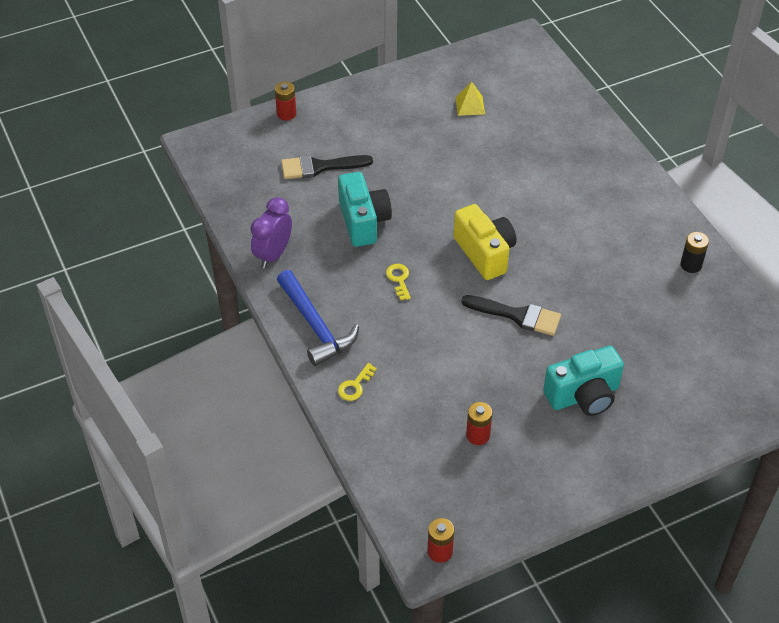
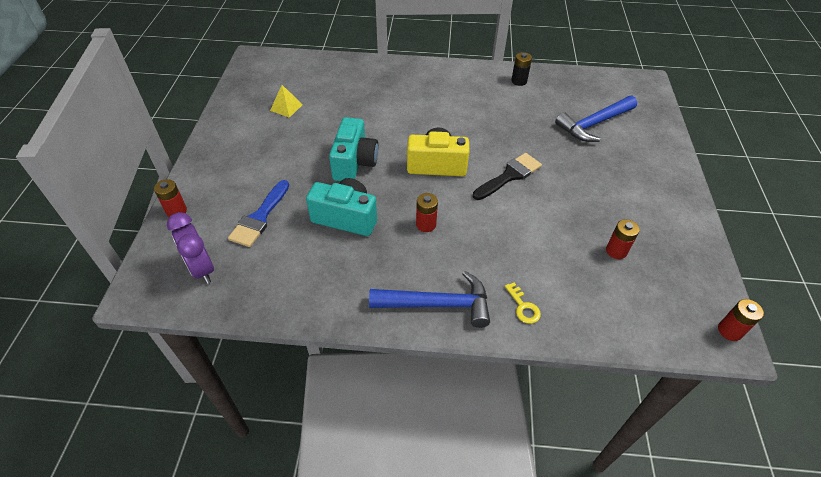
camera: 60 degrees left, 0 degrees up
purple clock [250,197,292,268] -> purple clock moved to [167,212,214,284]
black brush [281,155,373,179] -> blue brush [228,180,289,247]
yellow key [386,264,411,300] -> red battery [416,193,438,232]
turquoise camera [543,346,624,416] -> turquoise camera moved to [329,117,378,181]
none -> blue hammer [555,96,637,142]

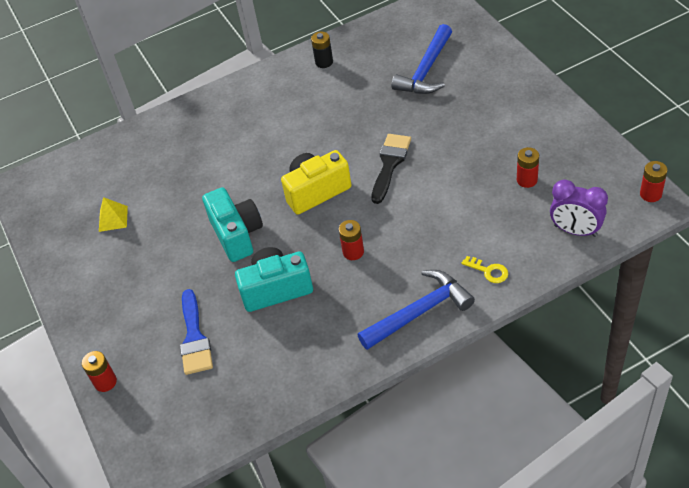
camera: 25 degrees left, 0 degrees up
purple clock [167,212,214,284] -> purple clock moved to [550,180,608,237]

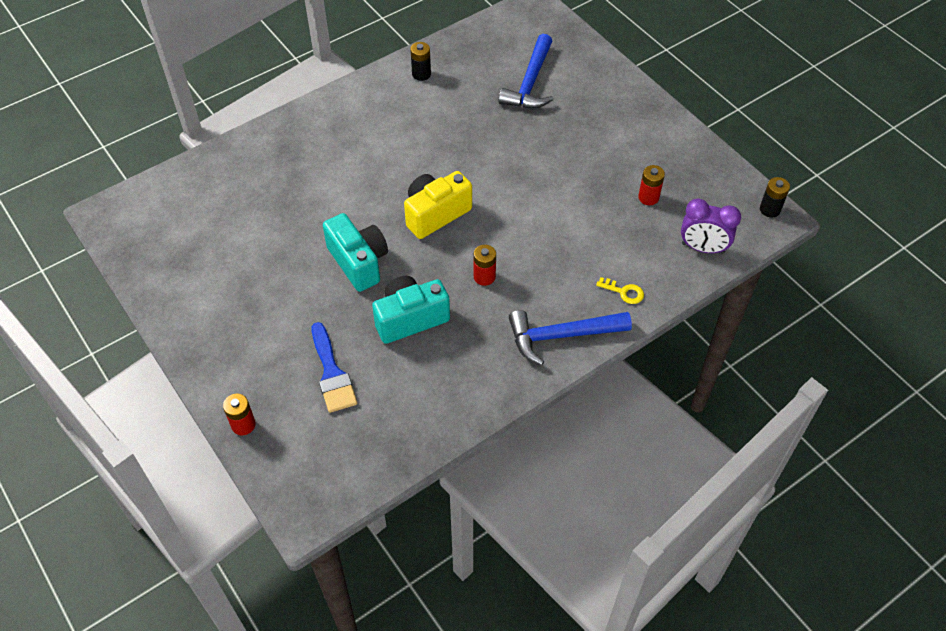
camera: 15 degrees left, 5 degrees up
yellow pyramid [99,197,128,232] -> none
blue hammer [358,270,475,350] -> blue hammer turned 150 degrees counterclockwise [509,310,632,365]
black brush [371,134,411,204] -> none
red battery [640,161,668,202] -> black battery [760,177,790,218]

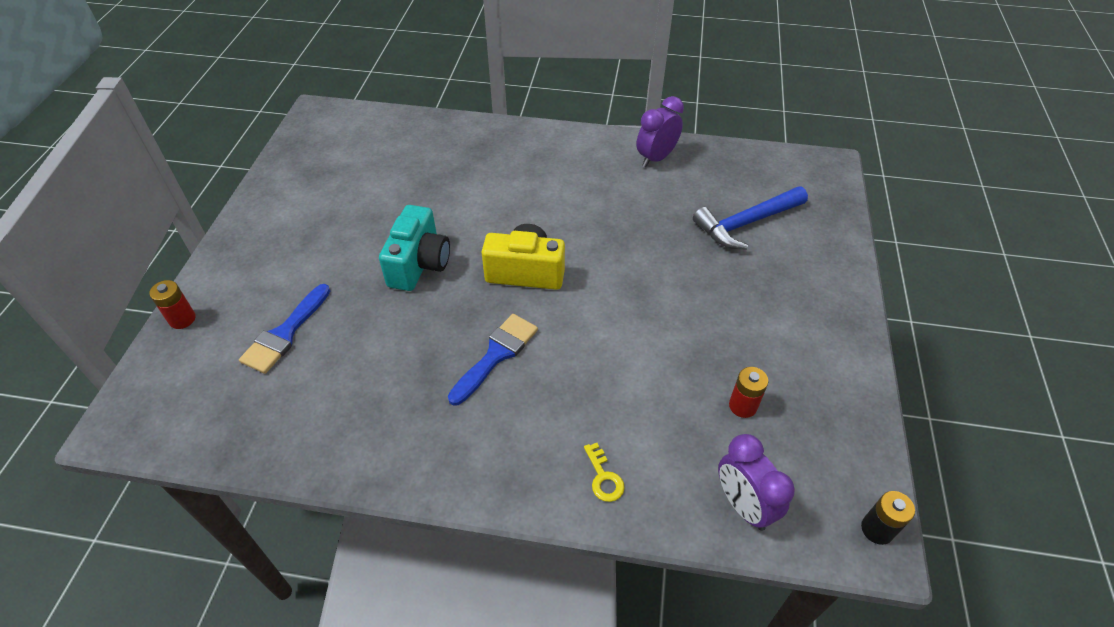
camera: 45 degrees right, 5 degrees down
turquoise camera [372,276,450,344] -> none
black battery [410,42,431,81] -> purple clock [636,96,684,167]
red battery [474,245,496,286] -> blue brush [448,314,538,406]
blue hammer [509,310,632,365] -> none

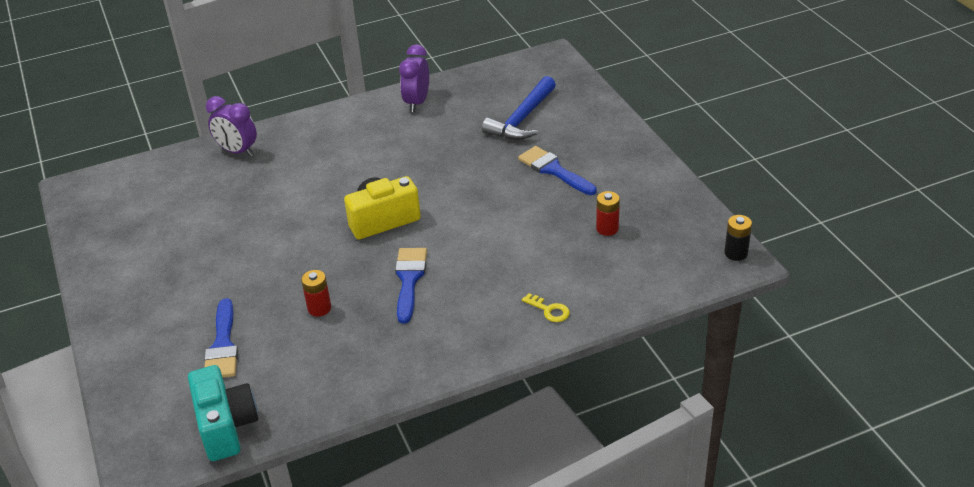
camera: 30 degrees left, 10 degrees down
red battery [149,280,196,329] -> red battery moved to [301,270,331,317]
turquoise camera [379,205,450,291] -> turquoise camera moved to [188,365,258,461]
purple clock [718,434,795,531] -> purple clock moved to [206,96,257,157]
none -> blue brush [518,146,597,195]

